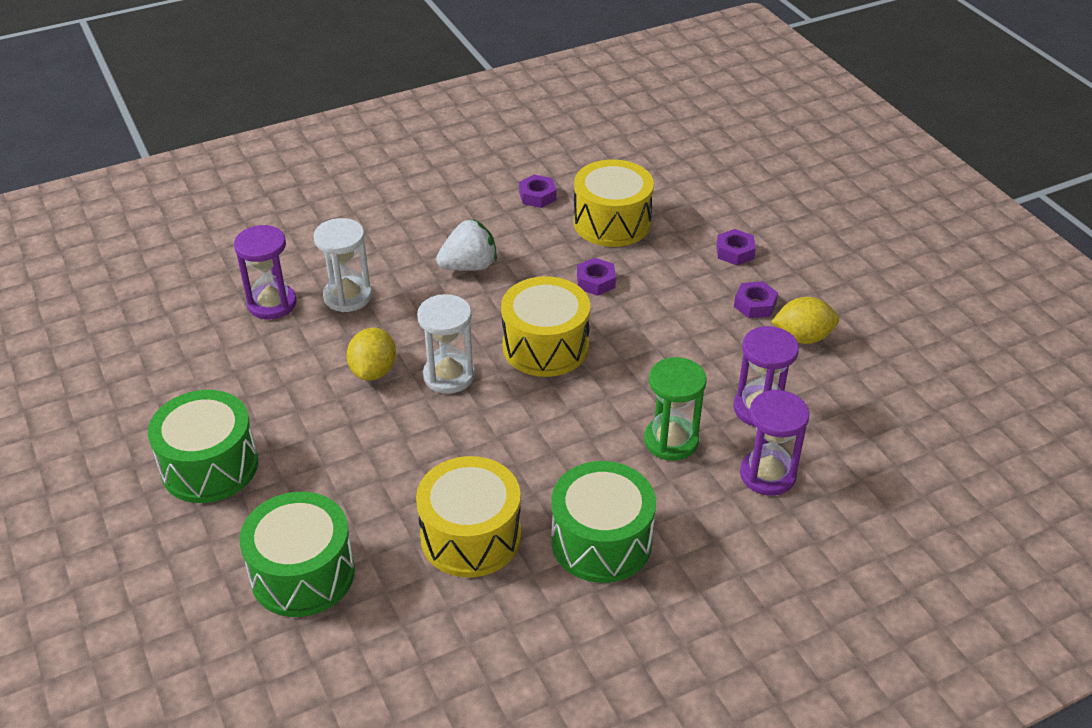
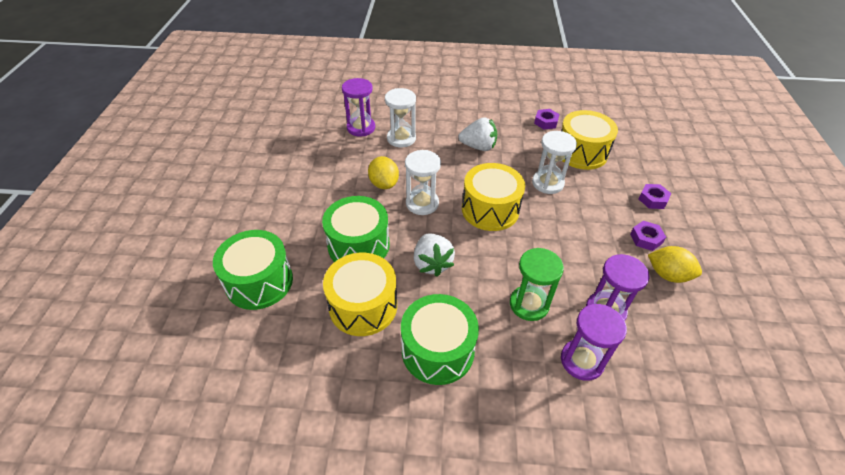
camera: 30 degrees right, 5 degrees up
green drum [148,390,258,503] -> green drum moved to [322,196,390,262]
yellow lemon [347,328,396,381] -> yellow lemon turned 60 degrees counterclockwise [368,156,399,189]
purple nut [577,258,616,296] -> white hourglass [532,131,577,194]
none -> white strawberry [414,234,455,277]

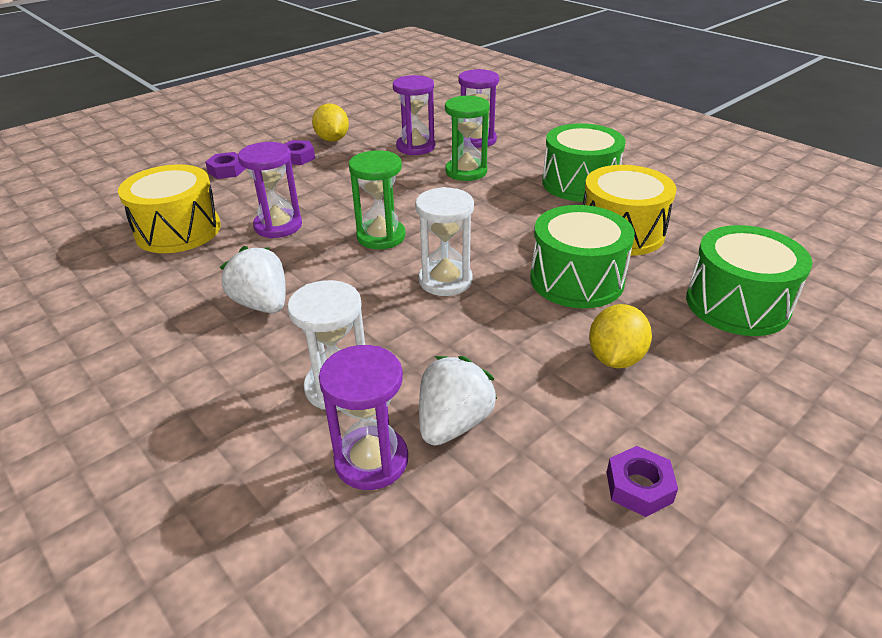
camera: 135 degrees left, 10 degrees down
yellow lemon [368,156,399,189] -> yellow lemon moved to [589,304,652,368]
white strawberry [414,234,455,277] -> white strawberry moved to [419,356,497,446]
yellow drum [462,163,525,231] -> green hourglass [349,150,406,249]
white hourglass [532,131,577,194] -> purple hourglass [238,142,302,238]
purple nut [534,109,560,130] -> purple nut moved to [607,446,678,517]

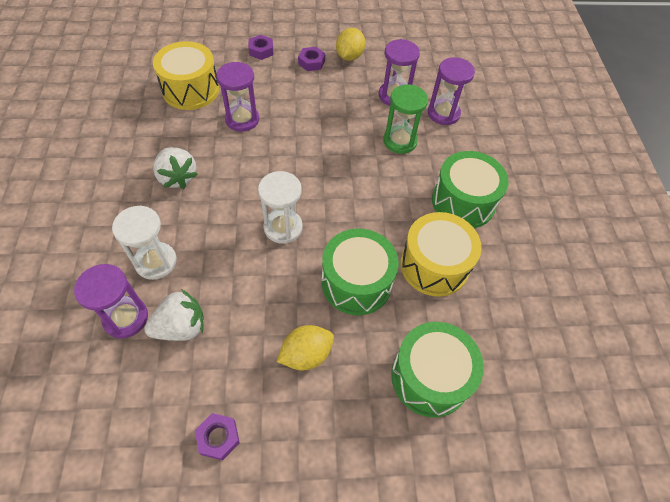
camera: 35 degrees right, 20 degrees up
white strawberry [220,246,286,313] -> white strawberry turned 150 degrees clockwise [153,147,198,189]
green hourglass [349,150,406,249] -> none

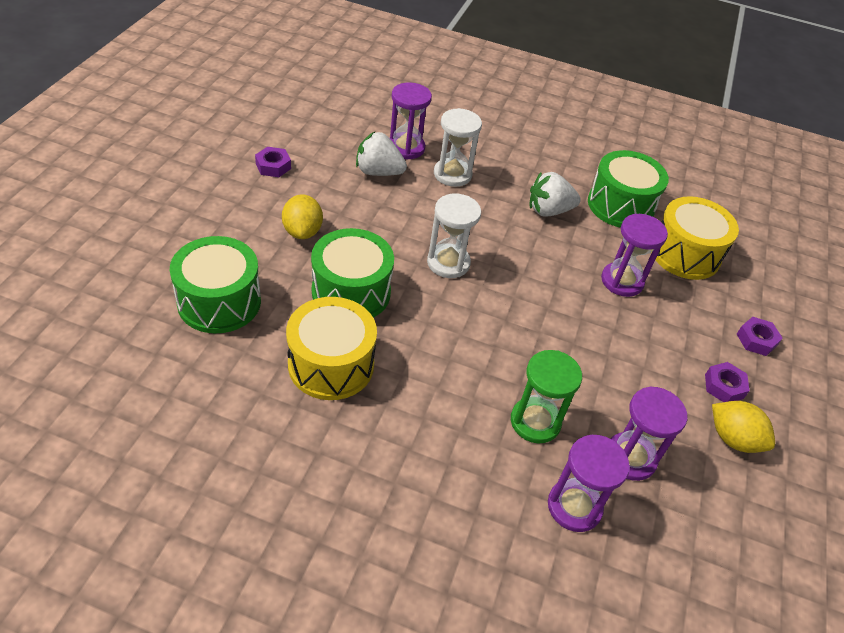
camera: 110 degrees right, 10 degrees down
white strawberry [144,289,204,341] -> white strawberry turned 105 degrees clockwise [356,131,407,176]
green drum [432,151,509,228] -> green drum moved to [588,150,669,228]

